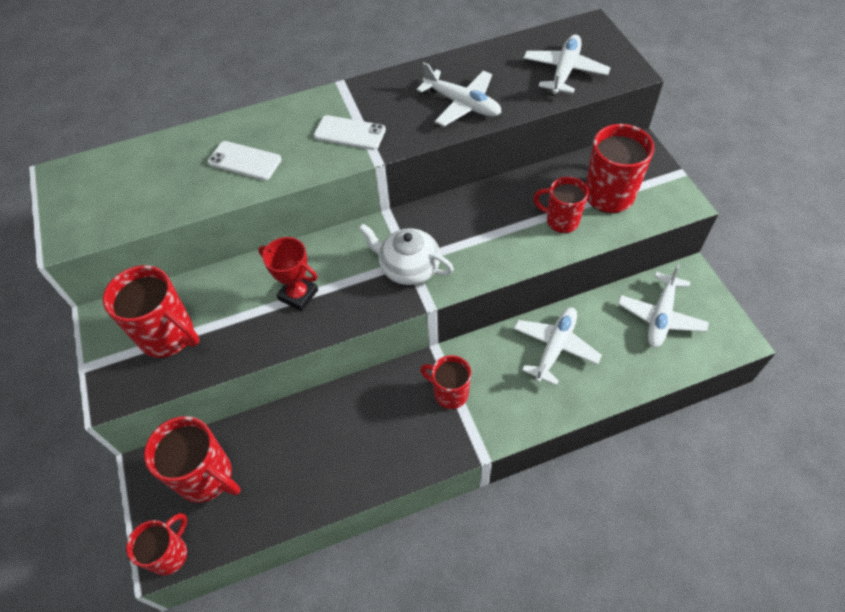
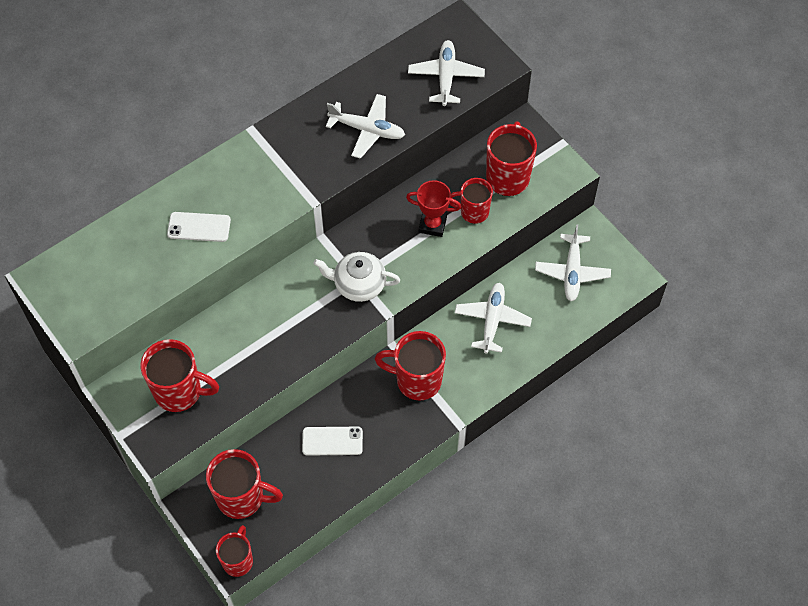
camera: 20 degrees left, 5 degrees up
red trophy [258,237,318,311] -> red trophy moved to [406,180,461,237]
white phone [314,115,386,150] -> white phone moved to [302,427,363,456]
red mug [420,355,471,409] -> red mug [375,331,446,401], size x1.56

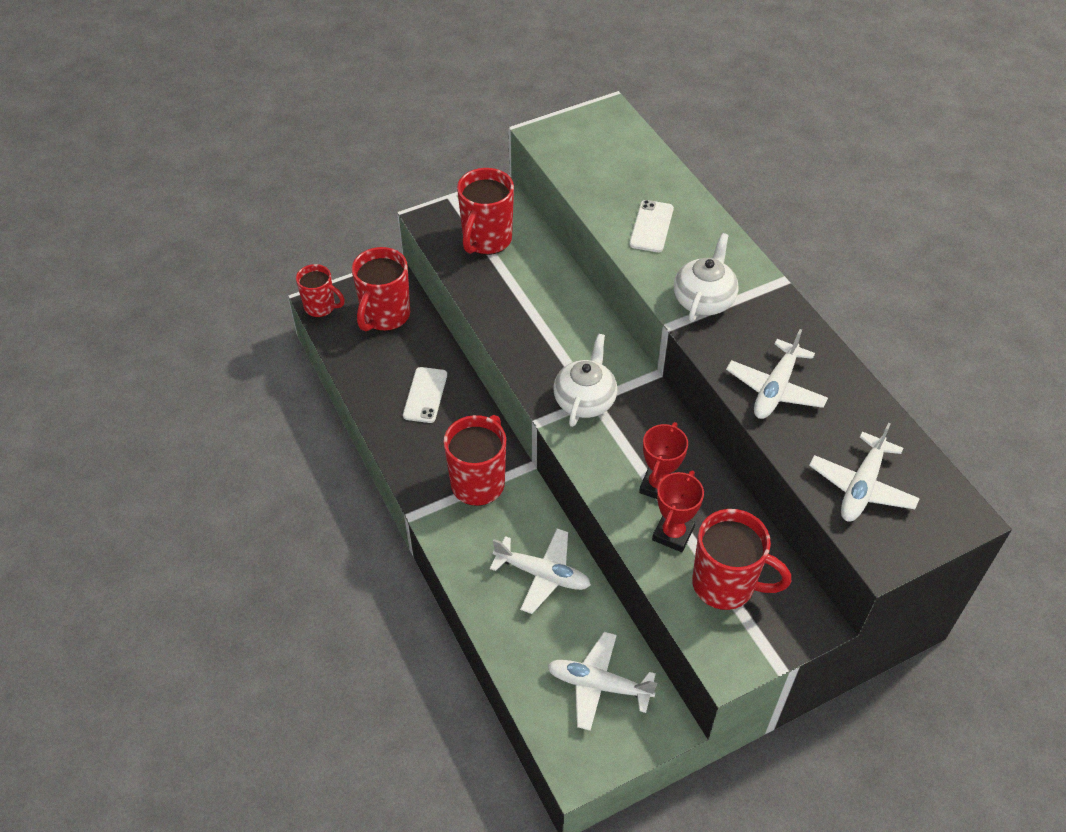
camera: 100 degrees right, 10 degrees down
white plane [408,40,485,106] -> white plane turned 105 degrees clockwise [809,423,920,521]
red mug [450,178,493,224] -> red trophy [652,470,704,552]
none -> white teapot [674,233,738,322]

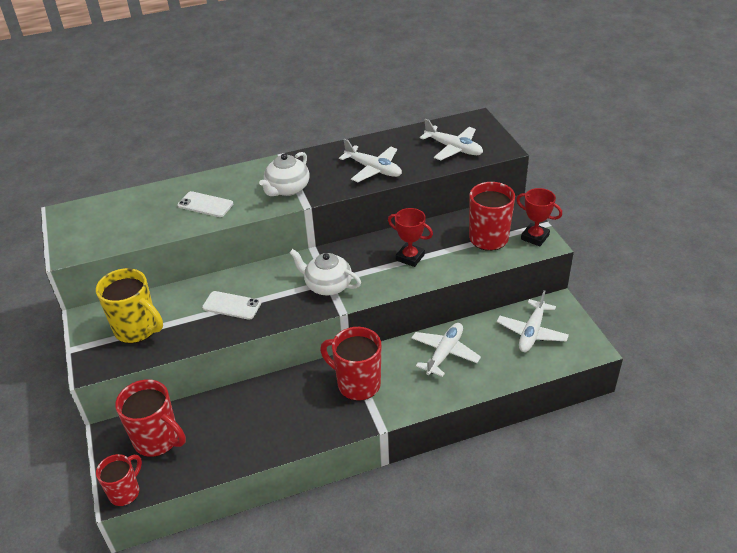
camera: 80 degrees left, 10 degrees down
white phone [403,367,447,423] -> white phone moved to [202,291,261,320]
red mug [457,168,514,255] -> yellow mug [96,268,163,343]
red trophy [652,470,704,552] -> red trophy moved to [516,188,562,246]
white teapot [674,233,738,322] -> white teapot turned 90 degrees counterclockwise [259,152,309,196]

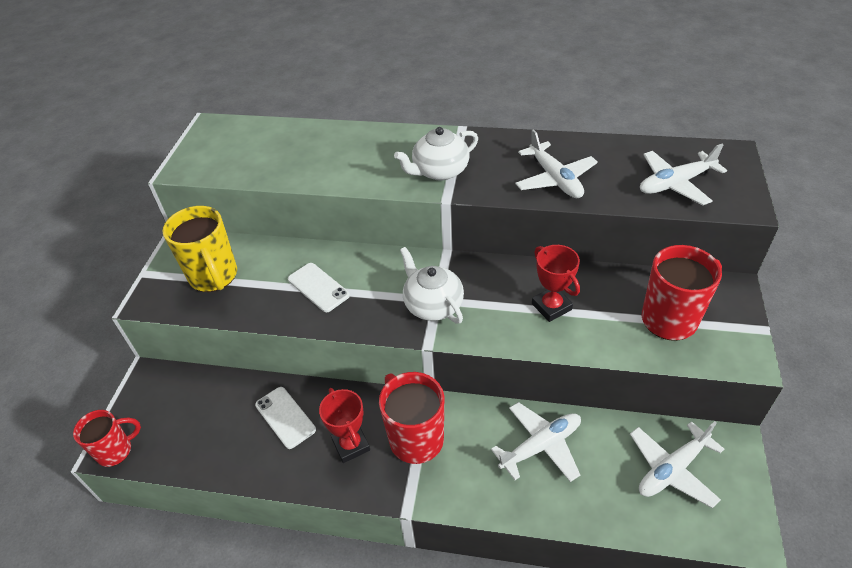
camera: 30 degrees right, 5 degrees up
red mug [115,379,186,457] -> none
white phone [178,191,233,217] -> white phone moved to [255,387,316,449]
white plane [420,119,483,161] -> white plane turned 90 degrees clockwise [640,144,727,205]
red trophy [516,188,562,246] -> red trophy moved to [319,388,370,463]

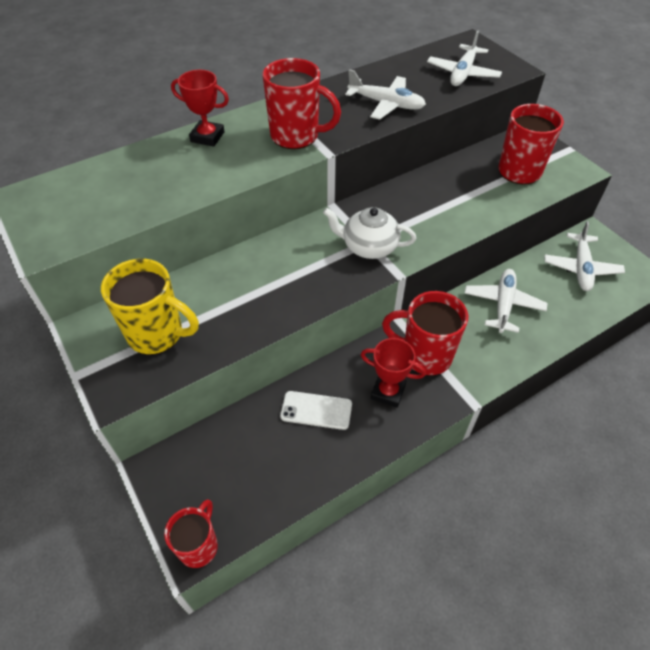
camera: 45 degrees left, 5 degrees up
white phone [288,263,350,312] -> none
white teapot [394,127,478,181] -> red mug [262,58,341,149]
red trophy [532,245,580,322] -> red trophy moved to [171,70,229,147]

